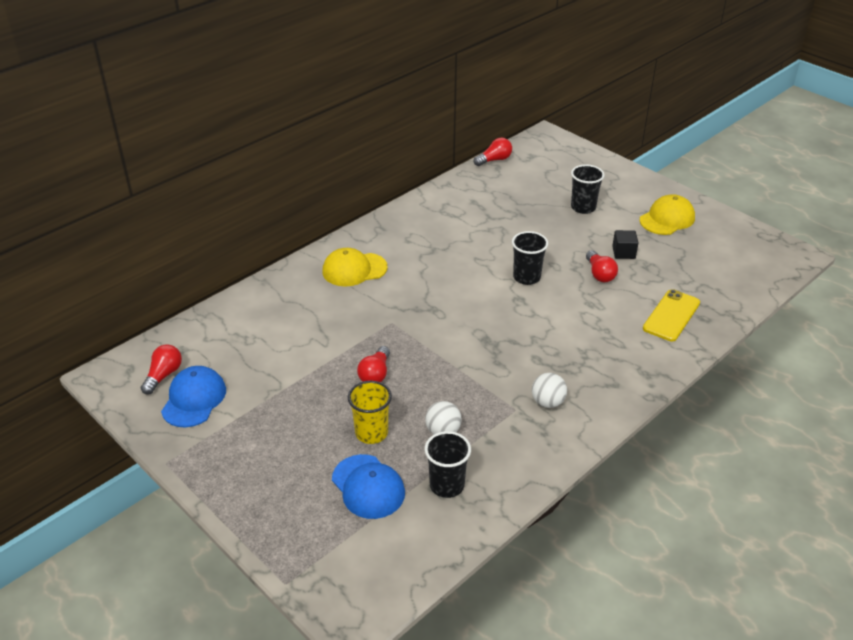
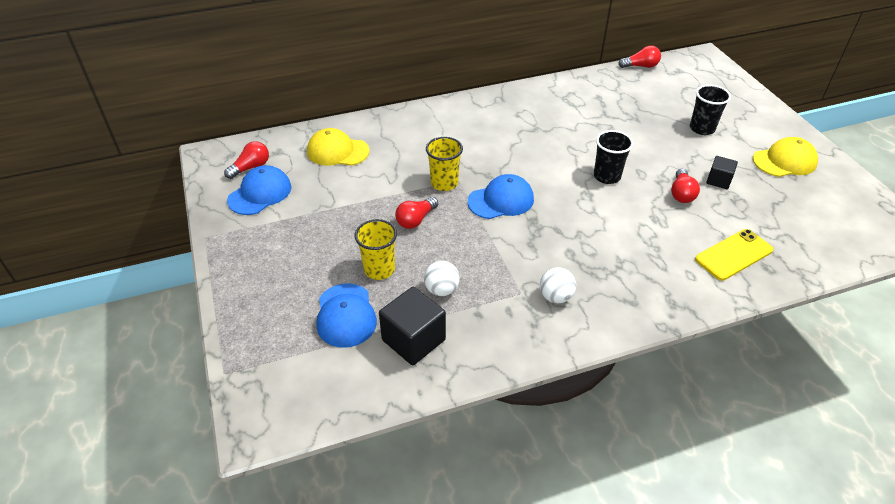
camera: 25 degrees right, 5 degrees up
yellow cap [322,248,388,286] -> yellow cap moved to [307,128,370,166]
black cup [425,431,471,498] -> black cube [379,287,446,365]
none -> yellow cup [426,137,463,191]
none -> blue cap [468,174,534,219]

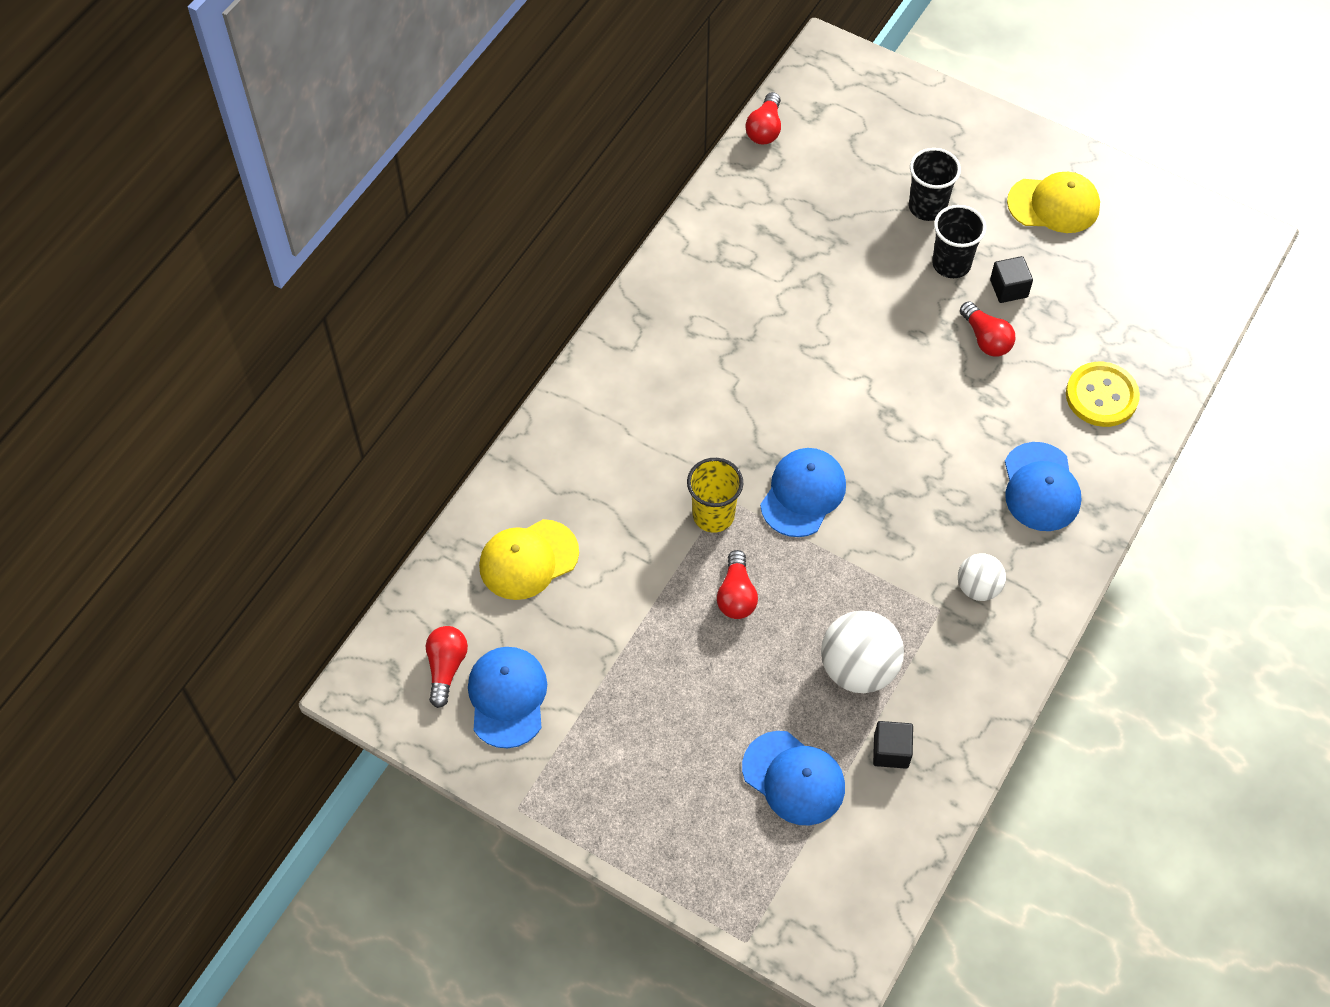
camera: 40 degrees left, 15 degrees up
yellow cup [355,219,397,280] -> none
black cube [379,287,446,365] -> black cube [873,721,913,769], size x0.57
white ball [424,261,460,296] -> white ball [821,611,904,693], size x1.68
black cup [594,130,633,184] -> black cup moved to [932,205,986,278]
red light bulb [618,45,661,68] -> red light bulb turned 150 degrees clockwise [745,92,781,145]
yellow phone [695,229,773,281] -> yellow button [1066,362,1140,427]
yellow cap [753,137,818,177] -> yellow cap turned 60 degrees clockwise [1007,172,1100,233]
none -> blue cap [1005,442,1081,531]

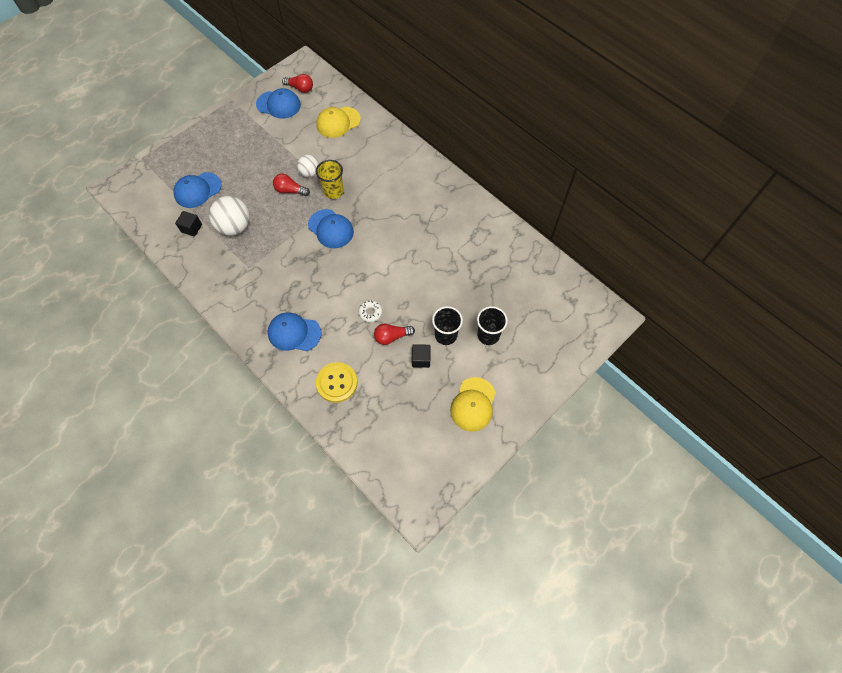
camera: 105 degrees right, 5 degrees up
yellow cap [479,519,579,600] -> yellow cap turned 105 degrees counterclockwise [316,107,361,138]
red light bulb [745,92,781,145] -> none
white ball [958,553,1006,601] -> white ball moved to [297,155,319,177]
none -> white donut [358,300,382,322]

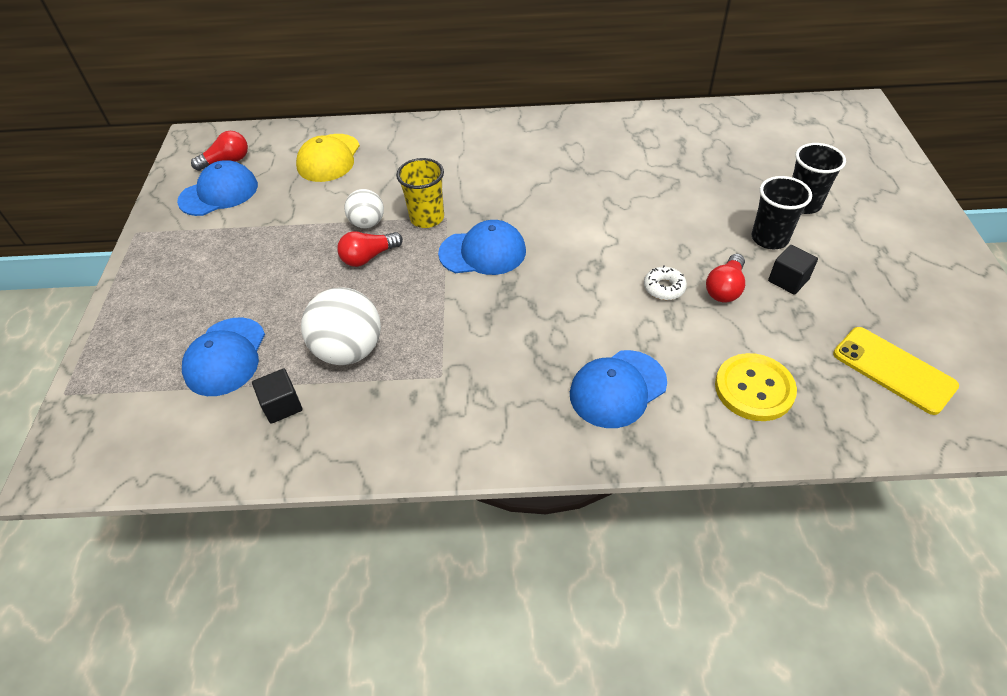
camera: 45 degrees left, 15 degrees down
yellow cap [450,377,496,432] -> none
none -> yellow phone [833,327,959,415]

